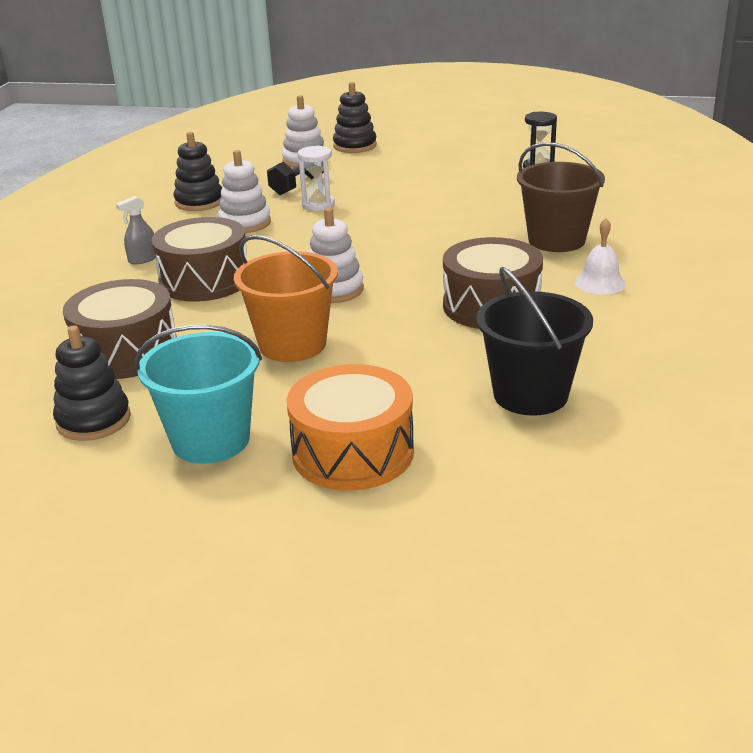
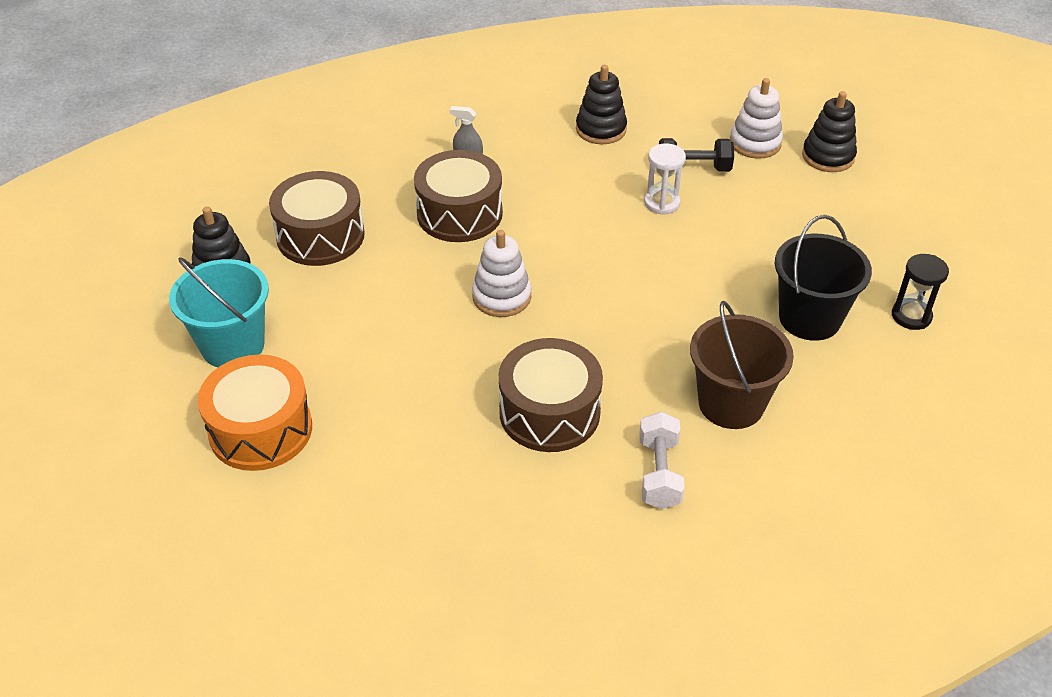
camera: 55 degrees right, 15 degrees up
white stacking toy [218,150,271,233] -> none
orange bucket [234,235,338,362] -> none
black bucket [476,267,593,416] -> black bucket moved to [775,215,872,341]
white bell [575,218,626,295] -> white dumbbell [639,412,685,509]

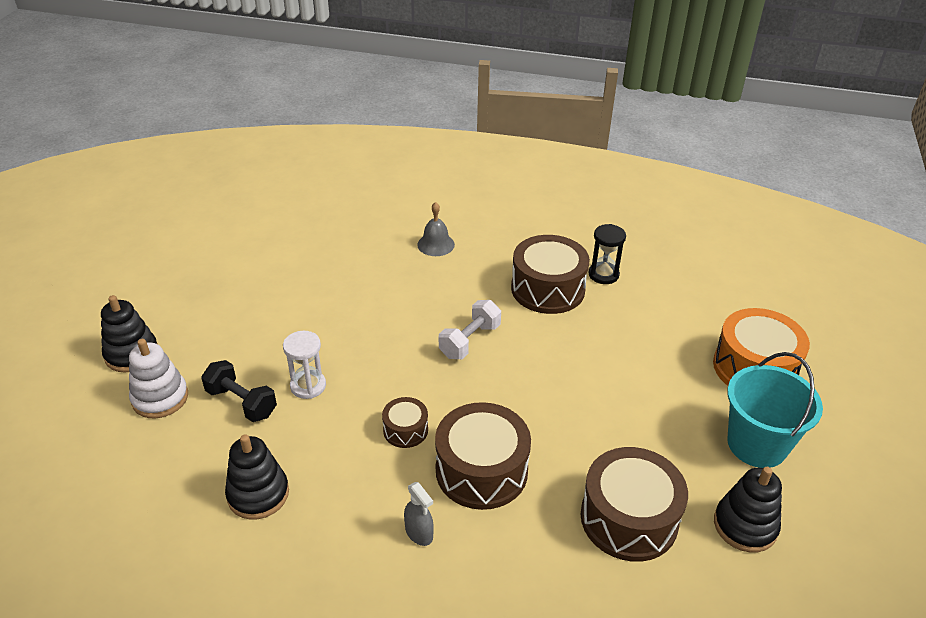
camera: 145 degrees left, 5 degrees down
white stacking toy [472,230,531,317] -> none
white dumbbell [639,412,685,509] -> white dumbbell moved to [439,300,501,359]
brown bucket [690,301,794,429] -> grey bell [417,202,455,256]
black bucket [775,215,872,341] -> none
black hourglass [892,254,949,330] -> black hourglass moved to [588,224,626,284]
none -> brown drum [382,397,428,448]

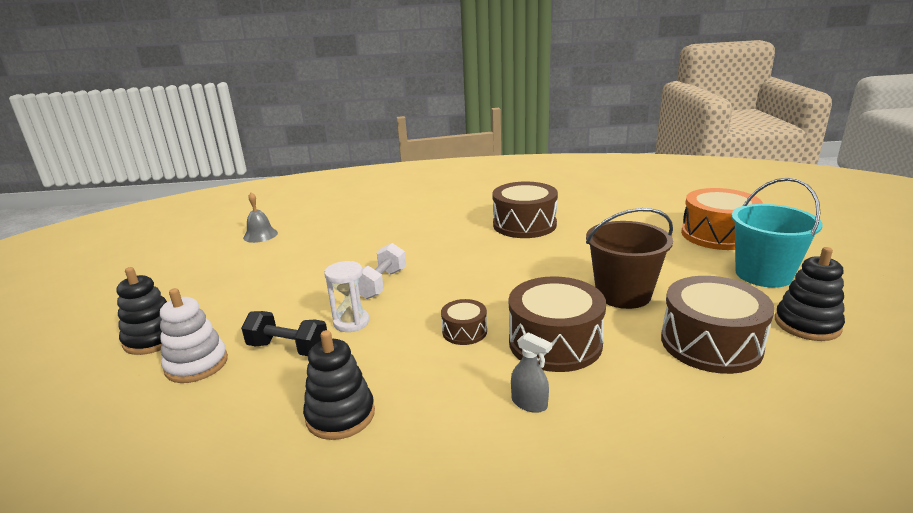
camera: 15 degrees left, 15 degrees down
grey bell [417,202,455,256] -> grey bell moved to [243,192,278,243]
white dumbbell [439,300,501,359] -> white dumbbell moved to [358,243,406,299]
black hourglass [588,224,626,284] -> none
none -> brown bucket [586,208,673,309]

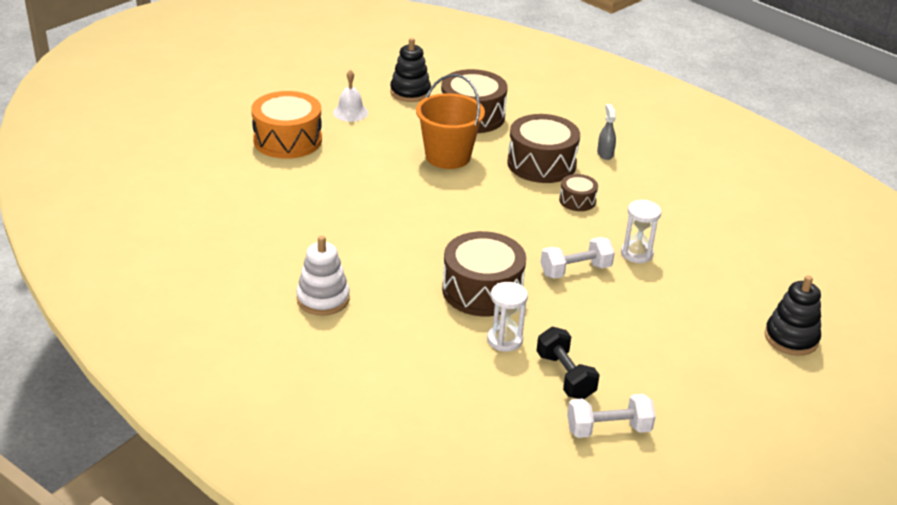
camera: 135 degrees left, 10 degrees up
white stacking toy [160,288,228,383] -> white stacking toy moved to [296,236,350,316]
black dumbbell [241,311,327,356] -> black dumbbell moved to [536,327,600,399]
grey bell [243,192,278,243] -> white dumbbell [567,394,656,438]
black stacking toy [303,330,375,440] -> none
brown drum [492,182,558,238] -> brown drum moved to [442,231,526,316]
brown bucket [586,208,673,309] -> orange bucket [416,74,485,169]
turquoise bucket [731,178,823,288] -> white bell [333,69,368,122]
none -> white hourglass [487,282,528,352]

